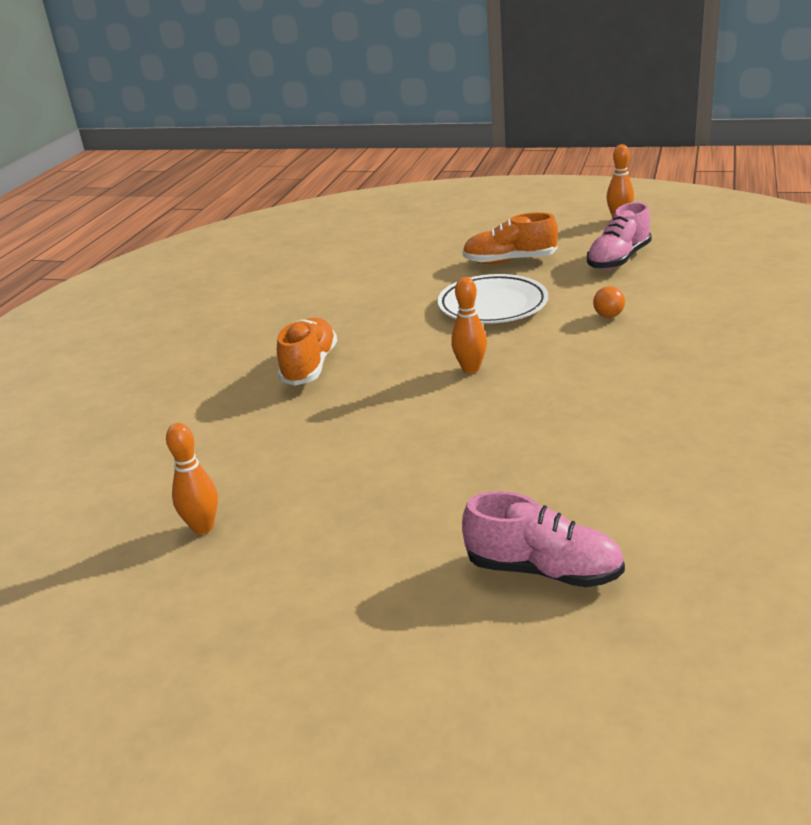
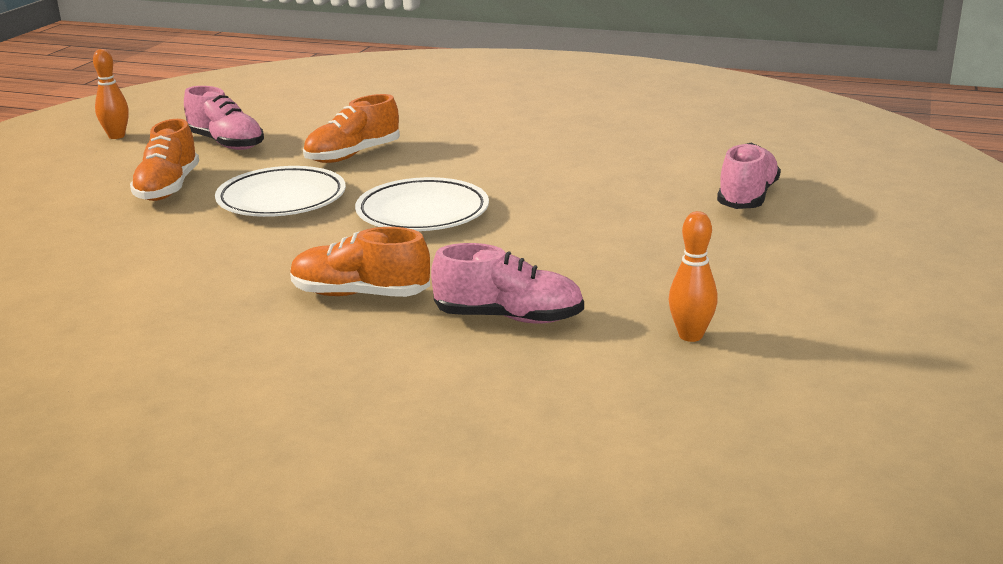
camera: 90 degrees left, 5 degrees down
orange bowling pin [451,277,487,373] -> white plate [355,177,489,231]
orange ball [593,286,625,318] -> orange shoe [303,94,400,163]
none -> pink shoe [431,243,584,323]

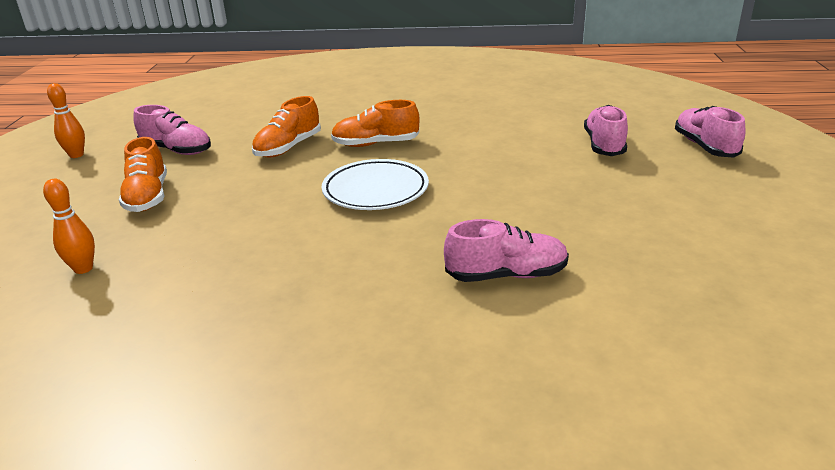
camera: 15 degrees left, 5 degrees up
white plate [215,166,346,217] -> none
orange shoe [290,227,430,297] -> orange shoe moved to [331,100,419,147]
orange bowling pin [669,211,718,342] -> orange bowling pin moved to [43,179,95,274]
none -> pink shoe [675,106,746,157]

